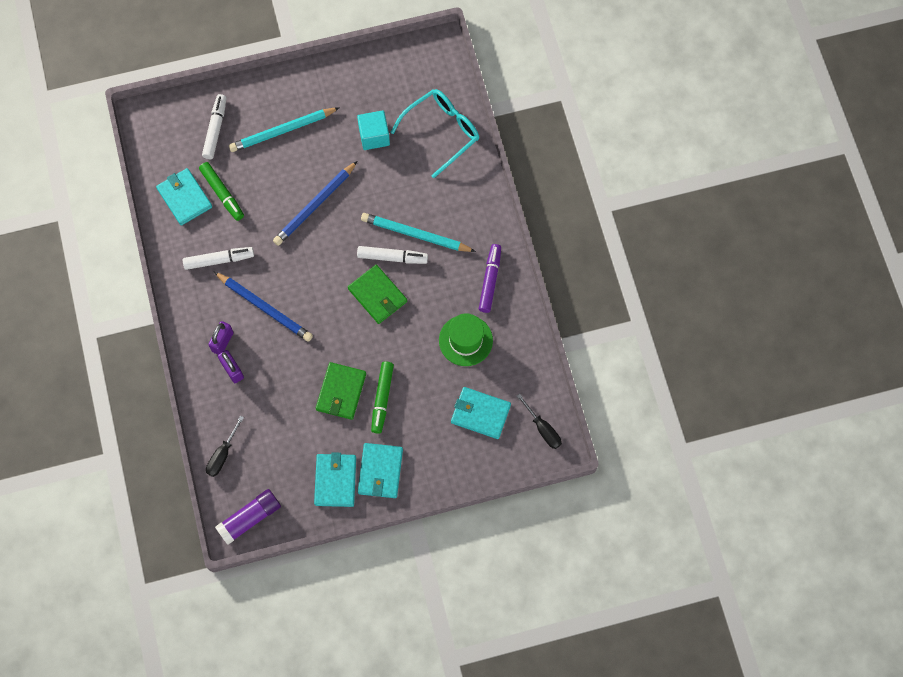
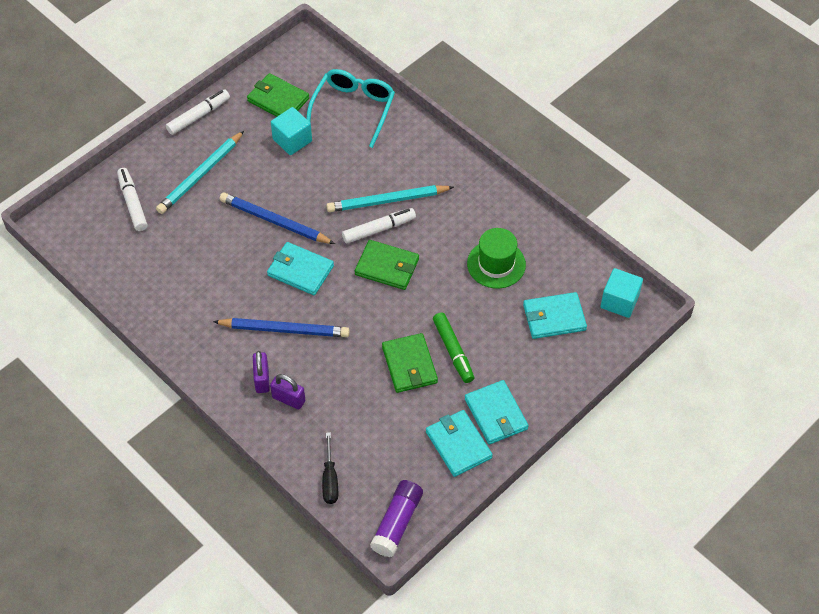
camera: 30 degrees left, 15 degrees down
turquoise wallet [156,168,212,226] -> turquoise wallet moved to [267,242,334,295]
white marker [183,247,254,270] -> white marker moved to [166,89,230,135]
green marker [199,162,244,221] -> none
blue pencil [273,161,358,246] -> blue pencil turned 105 degrees clockwise [219,192,335,244]
purple marker [479,244,501,313] -> none
black screwdriver [517,394,562,449] -> turquoise cube [600,268,643,318]
none -> green wallet [247,73,309,117]

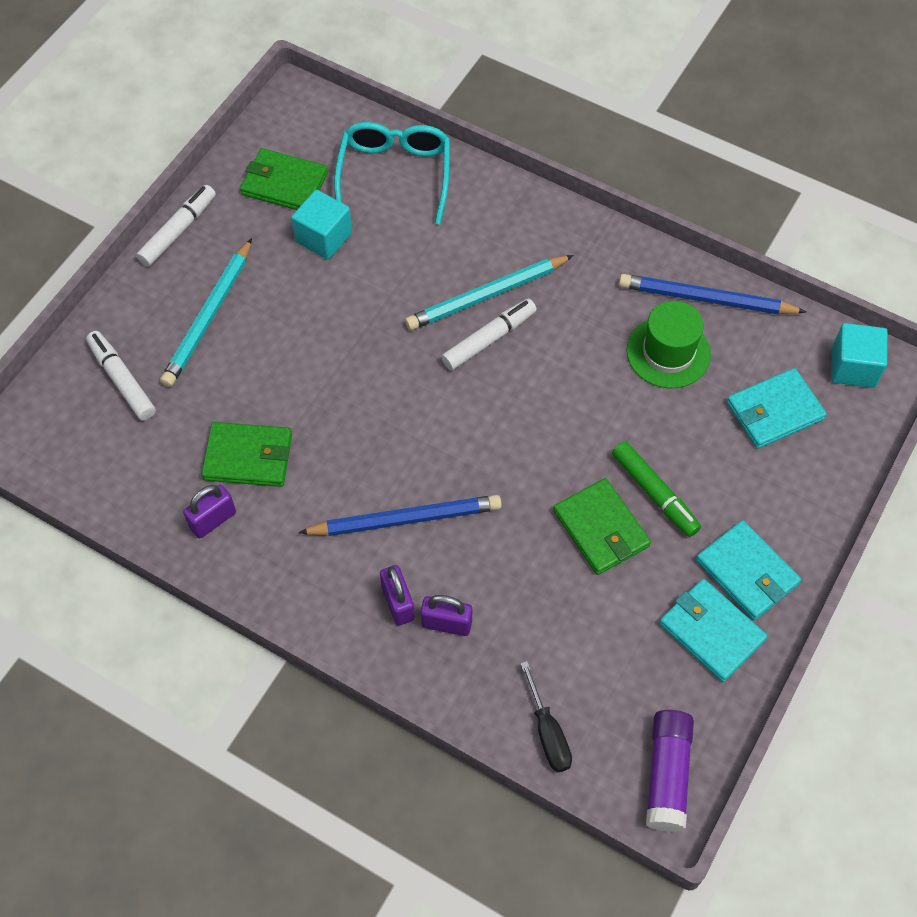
camera: 15 degrees left, 5 degrees up
blue pencil [219,192,335,244] -> blue pencil moved to [619,274,806,314]
turquoise wallet [267,242,334,295] -> none
green wallet [355,240,419,290] -> green wallet moved to [202,422,292,487]
none -> purple padlock [183,485,236,538]

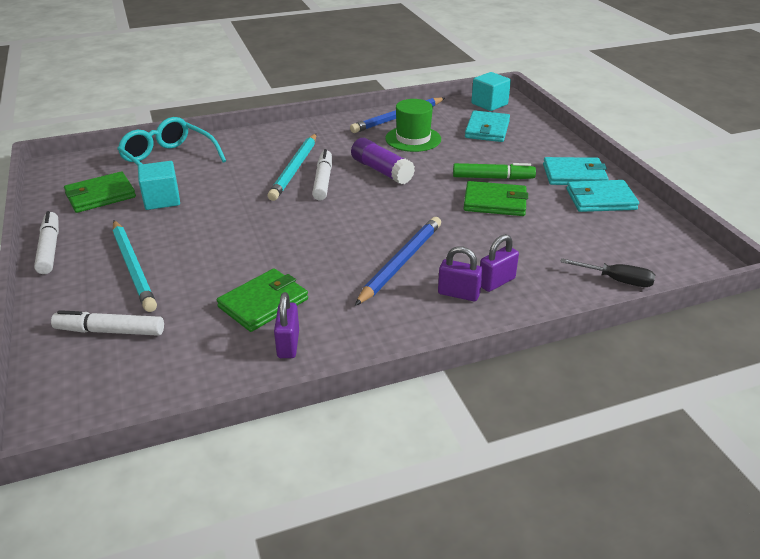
camera: 50 degrees left, 25 degrees down
purple glue stick [646,710,694,832] -> purple glue stick moved to [351,138,415,184]

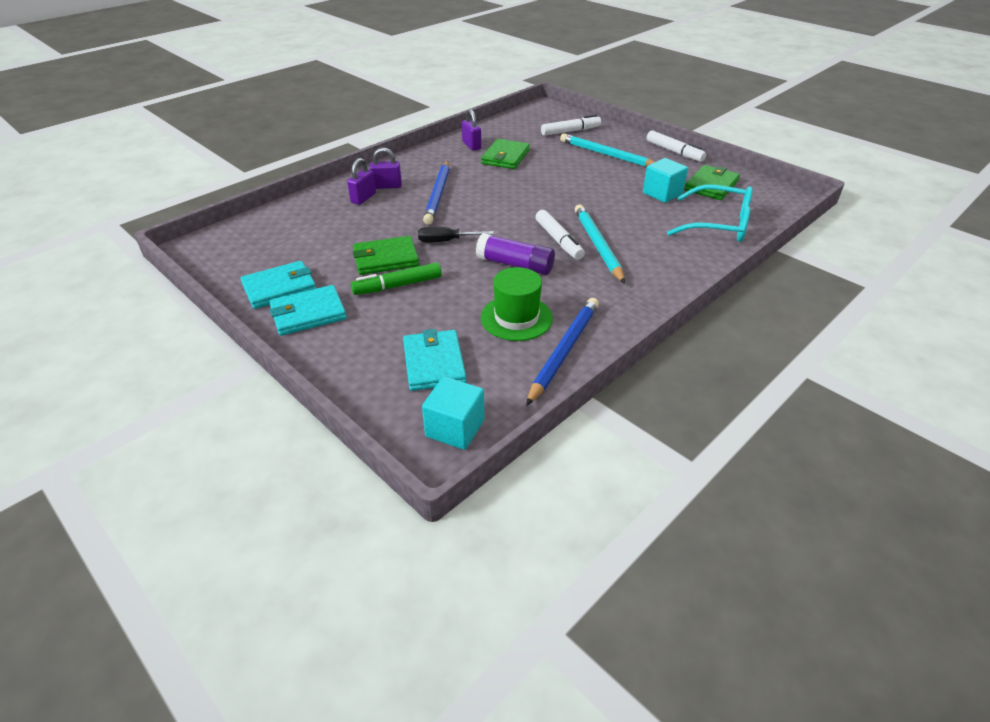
camera: 155 degrees right, 5 degrees up
black screwdriver [560,258,655,287] -> black screwdriver moved to [418,227,494,243]

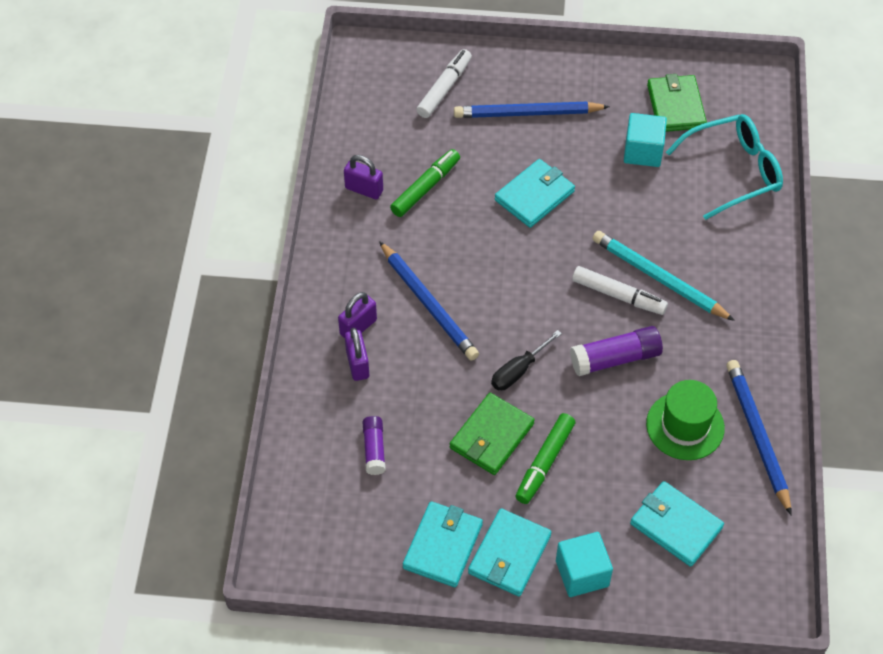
camera: 40 degrees left, 15 degrees up
turquoise cube [422,377,484,450] -> turquoise cube moved to [556,532,613,597]
green wallet [481,139,530,169] -> green marker [390,149,460,217]
turquoise pencil [560,133,655,167] -> blue pencil [454,102,610,118]
white marker [647,131,706,162] -> none
none -> purple glue stick [362,416,386,475]
none -> turquoise wallet [495,159,575,228]

